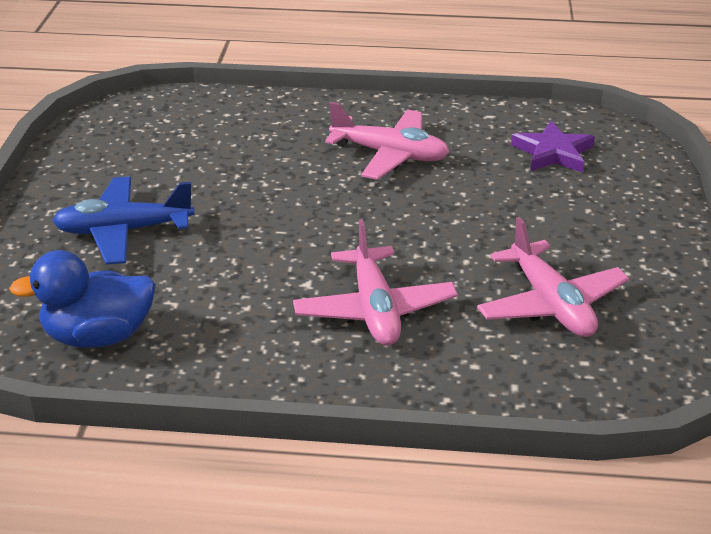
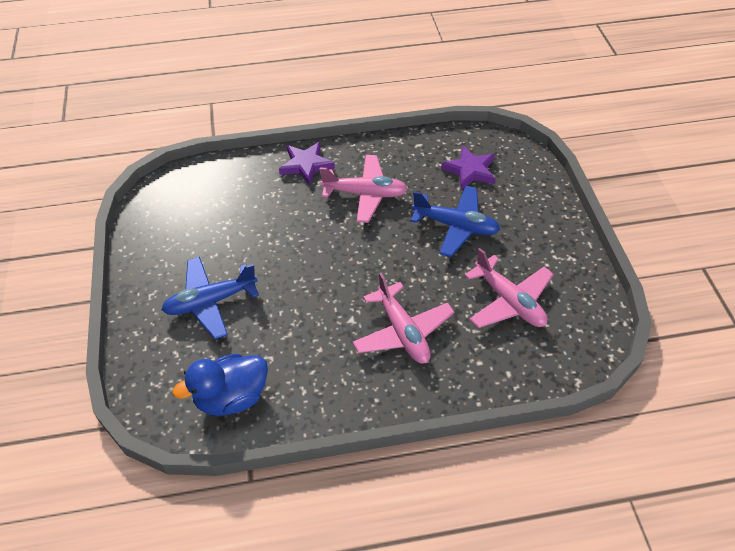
camera: 15 degrees left, 15 degrees up
none -> purple star [279,142,335,185]
none -> blue plane [411,186,500,257]

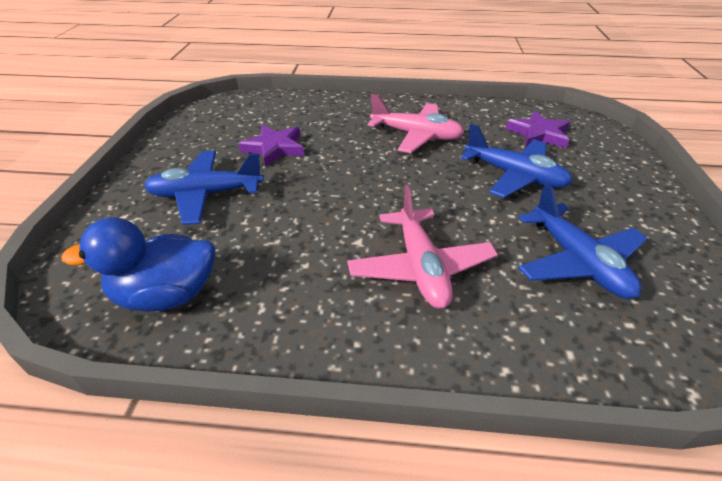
camera: 15 degrees right, 10 degrees down
purple star [279,142,335,185] -> purple star moved to [238,125,304,167]
pink plane [464,248,554,328] -> blue plane [518,183,648,299]

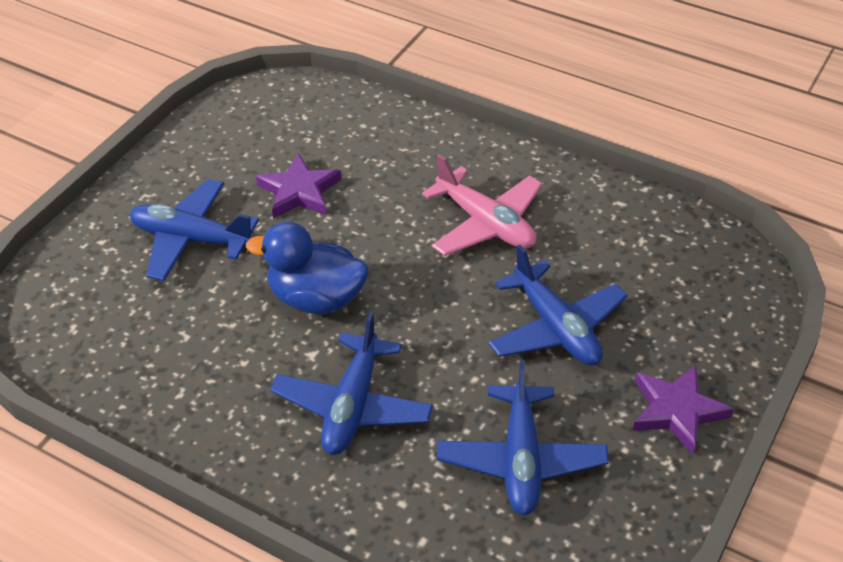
camera: 25 degrees right, 5 degrees up
blue duck [61,217,215,312] -> blue duck moved to [246,222,368,314]
pink plane [347,185,498,309] -> blue plane [270,312,433,455]
purple star [506,111,570,148] -> purple star moved to [633,365,733,454]

